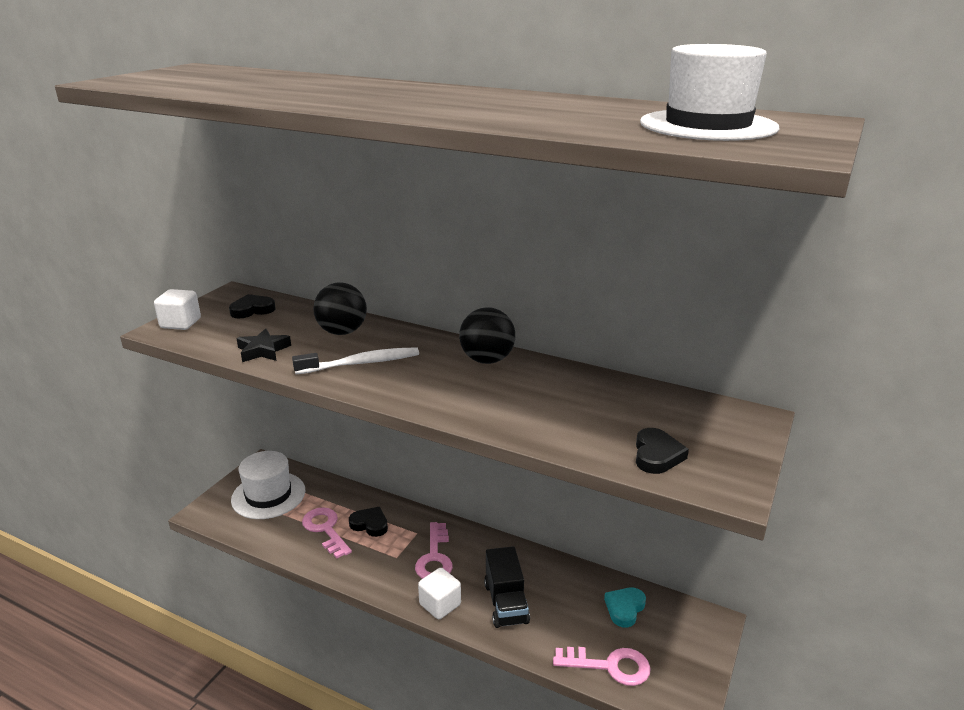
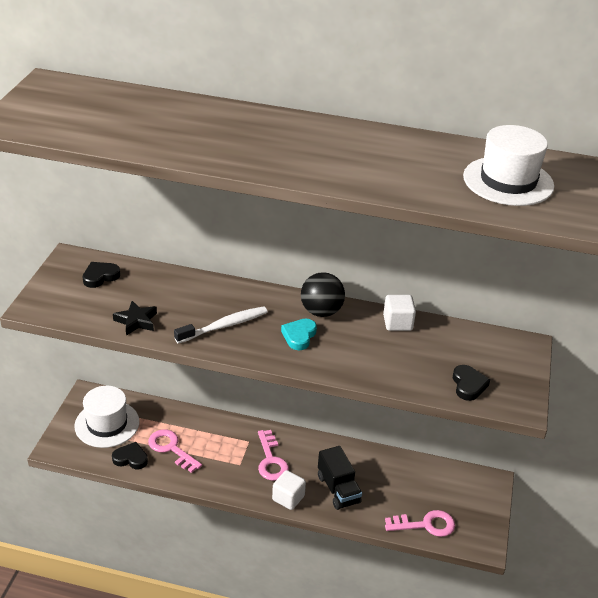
camera: 15 degrees left, 10 degrees up
white cube [154,289,201,330] -> white cube moved to [383,295,416,331]
black ball [313,283,367,335] -> none
black heart [349,507,388,537] -> black heart moved to [112,442,148,469]
turquoise heart [604,588,646,628] -> turquoise heart moved to [281,319,317,350]

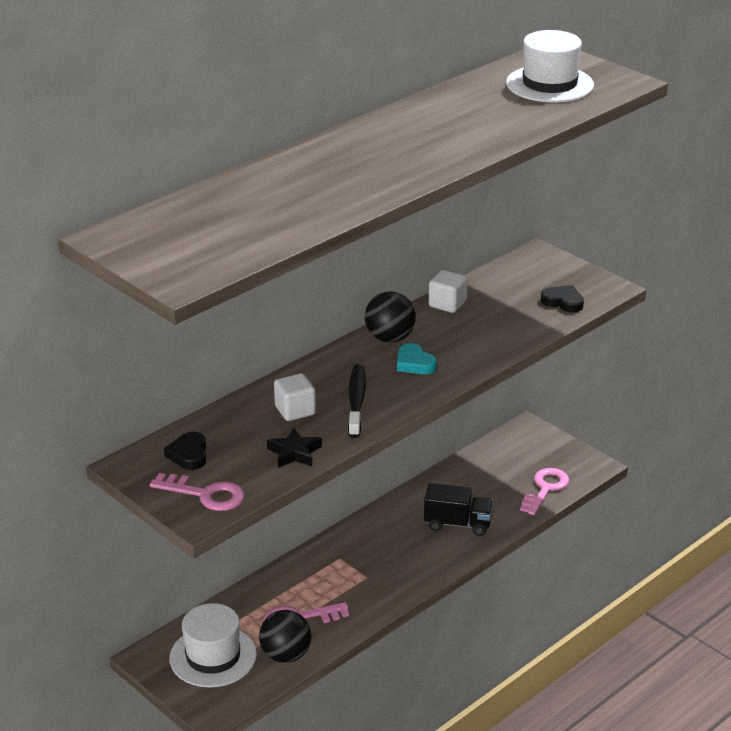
camera: 55 degrees left, 5 degrees down
black heart [112,442,148,469] -> black ball [259,610,311,663]
white toothbrush [174,306,267,343] -> black toothbrush [348,364,366,438]
pink key [258,430,289,481] -> pink key moved to [150,473,245,511]
white cube [272,470,306,510] -> white cube moved to [274,373,316,421]

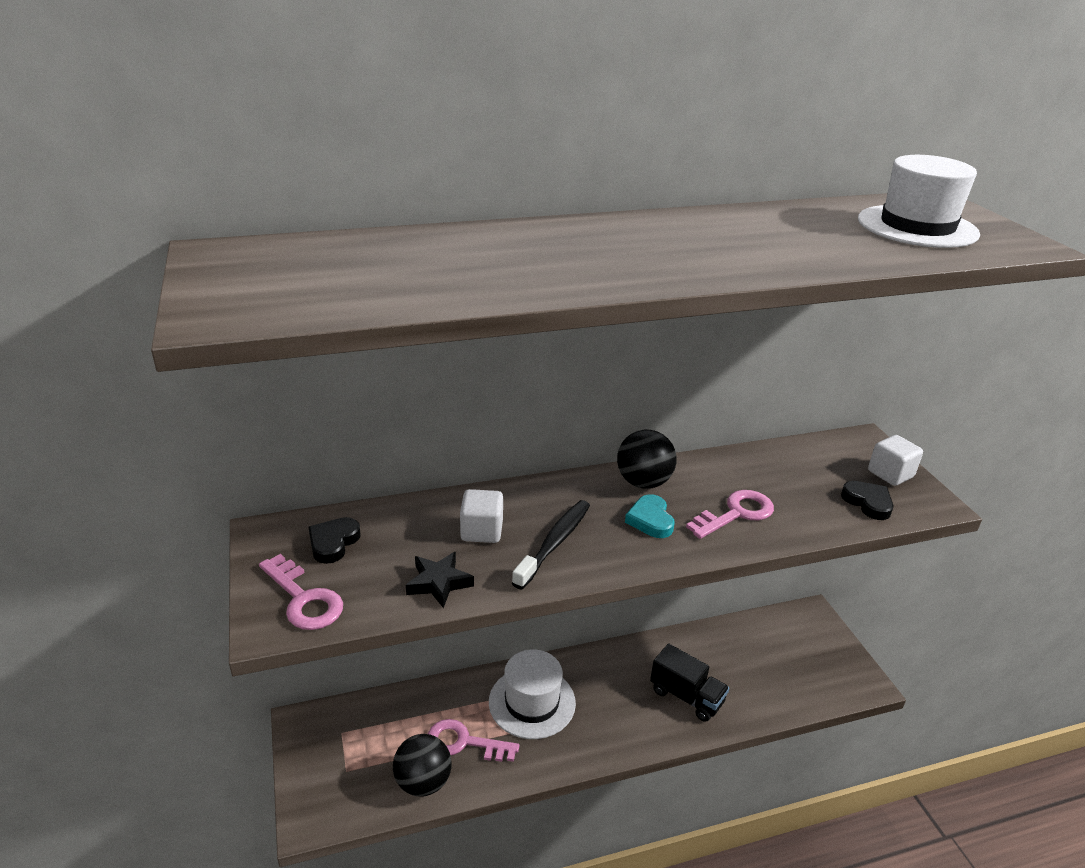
camera: 25 degrees right, 0 degrees up
white hat [170,603,257,687] -> white hat moved to [489,650,576,739]
white cube [429,270,468,313] -> white cube moved to [868,435,923,486]
pink key [520,468,569,515] -> pink key moved to [686,490,774,539]

